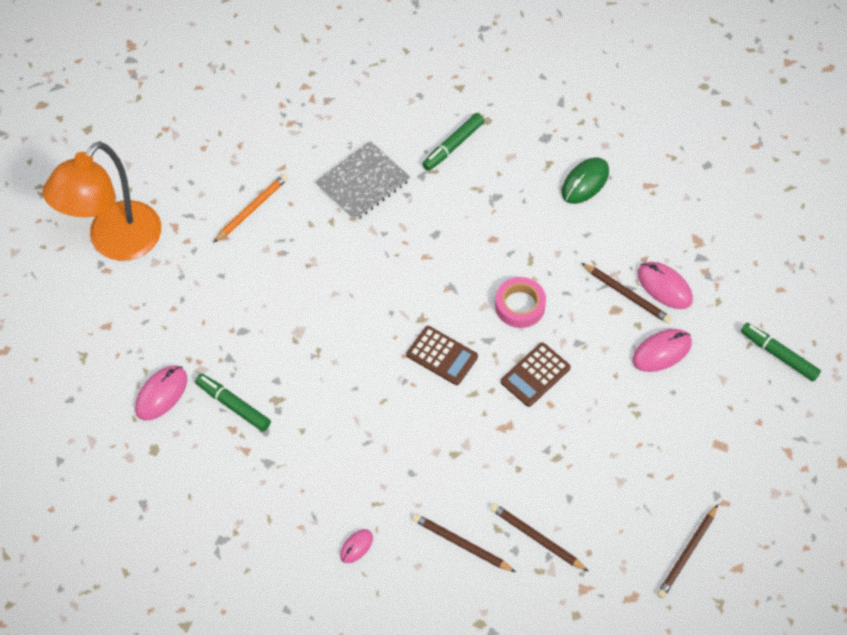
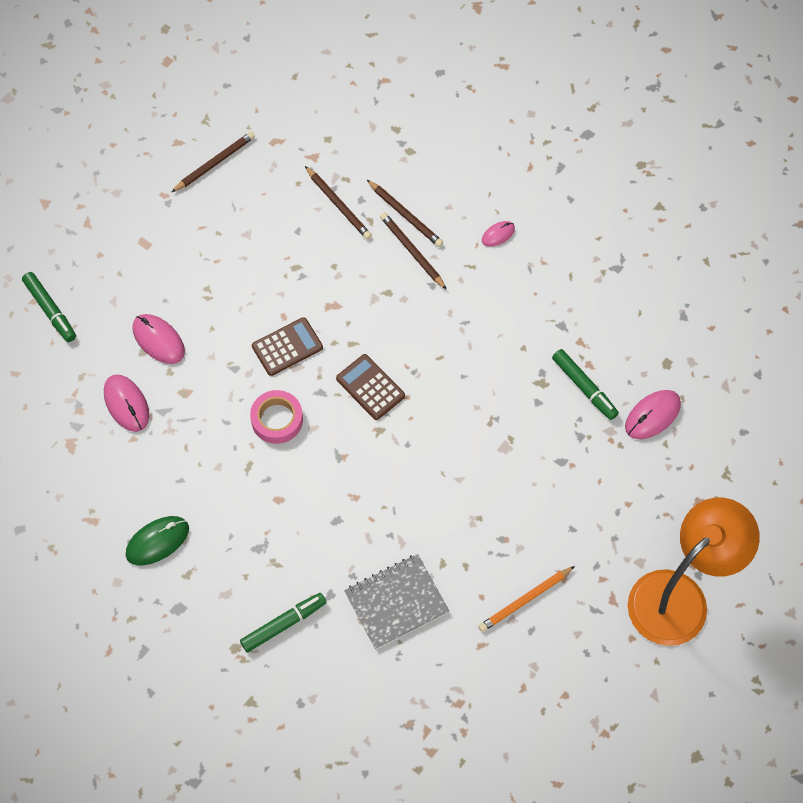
camera: 165 degrees left, 5 degrees up
brown pencil [581,263,672,323] -> brown pencil moved to [380,212,447,290]
pink mouse [632,329,692,372] -> pink mouse turned 60 degrees clockwise [132,314,185,364]

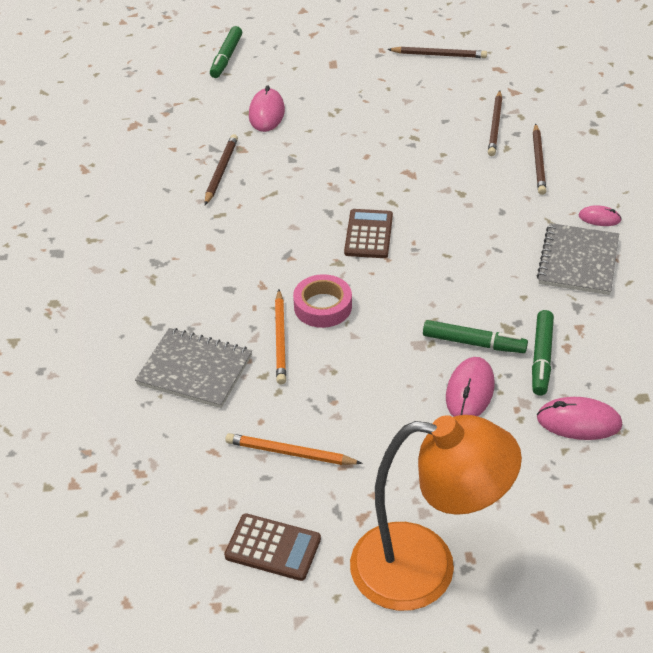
camera: 50 degrees right, 20 degrees down
pink mouse [104,375,149,432] -> pink mouse moved to [446,357,494,417]
green mouse [126,516,189,565] -> none
green marker [240,593,327,652] -> green marker moved to [423,320,528,353]
pink tape [250,390,303,444] -> pink tape moved to [293,274,352,328]
brown calculator [252,317,323,376] -> brown calculator moved to [224,514,321,581]
brown pencil [380,212,447,290] -> brown pencil moved to [205,134,238,205]
none -> orange pencil [275,290,286,384]
none -> grey notebook [537,223,619,295]

